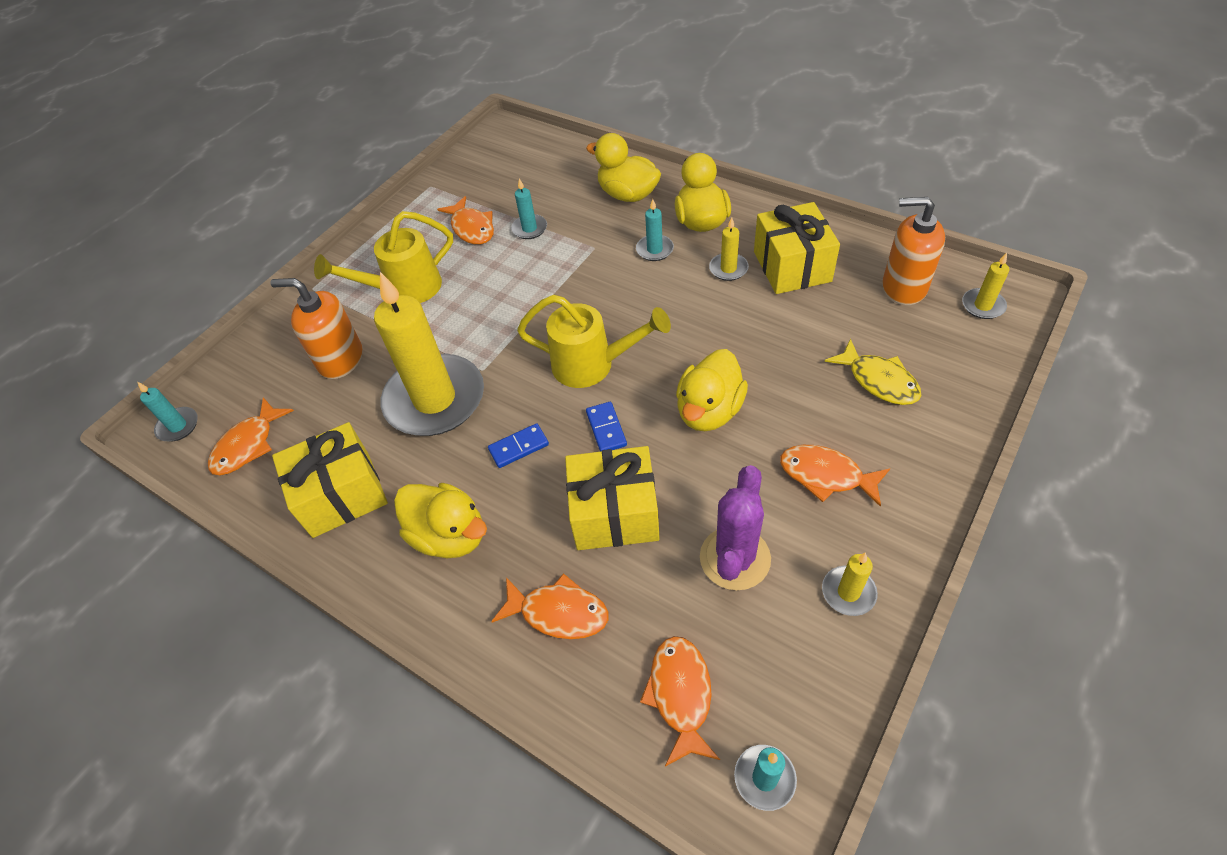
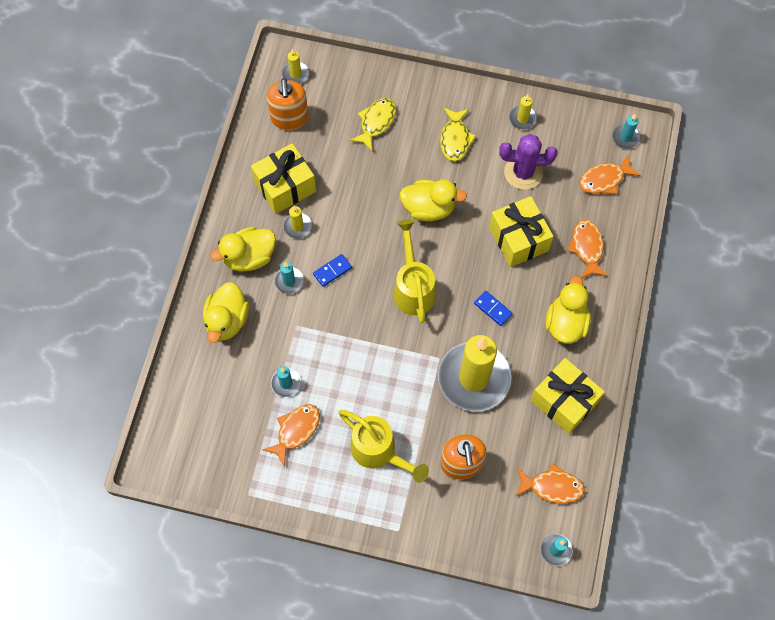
camera: 115 degrees left, 15 degrees up
blue domino [586,402,627,452] -> blue domino moved to [313,254,352,287]
orange fish [780,445,890,507] -> yellow fish [440,108,476,161]

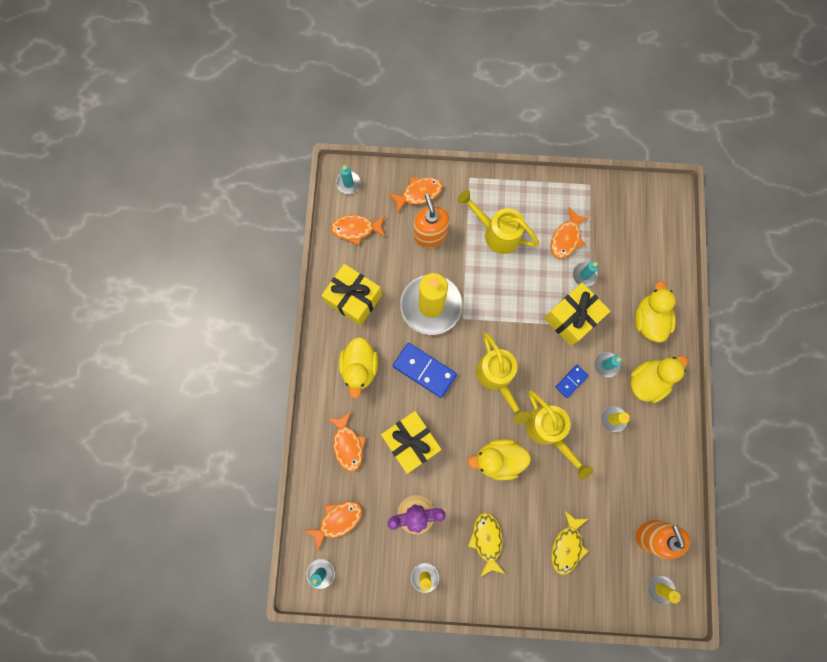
camera: 170 degrees right, 10 degrees up
yellow gift [251,143,316,214] -> yellow gift moved to [544,283,610,346]
blue domino [474,291,513,326] -> blue domino [393,343,457,398], size x1.83
none -> orange fish [388,177,443,214]
none -> yellow watering can [525,390,593,480]

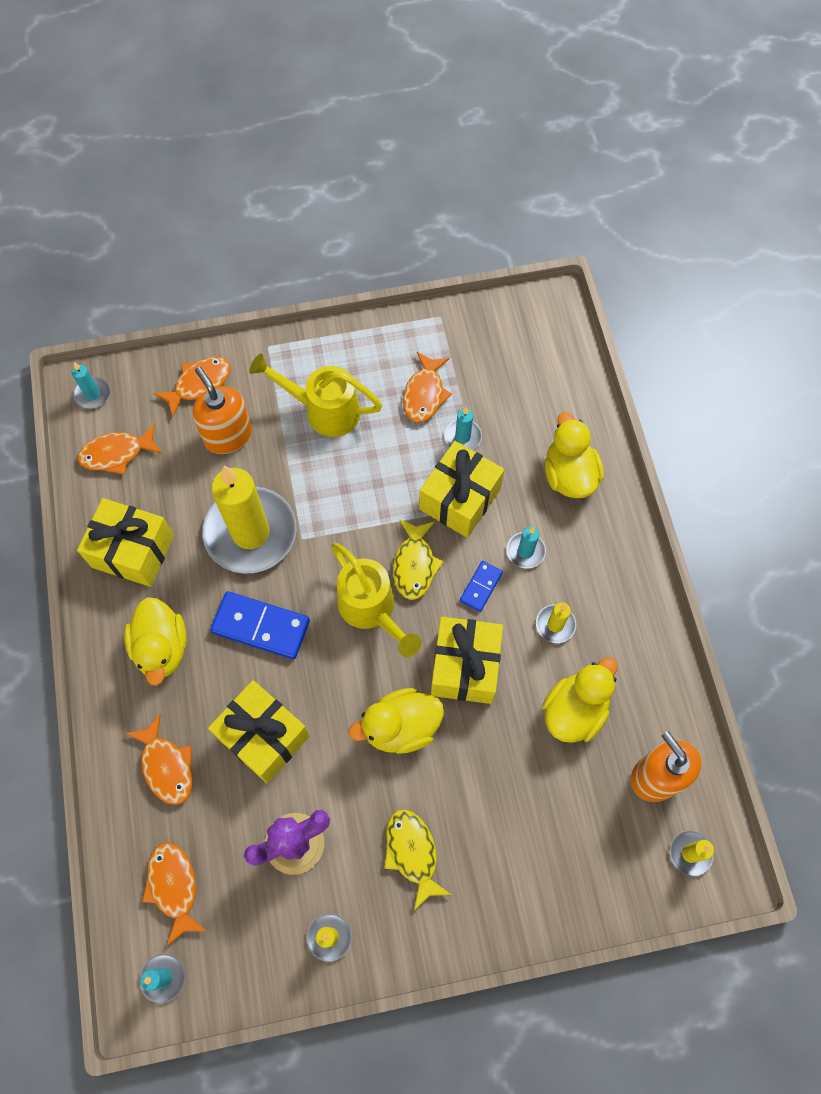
camera: 15 degrees left, 10 degrees down
orange fish [305,501,362,551] -> orange fish turned 60 degrees counterclockwise [142,842,207,946]
yellow watering can [525,390,593,480] -> yellow gift [431,617,503,704]
yellow fish [552,510,589,575] -> yellow fish moved to [393,519,444,600]
yellow duck [630,356,688,403] -> yellow duck moved to [542,657,618,743]

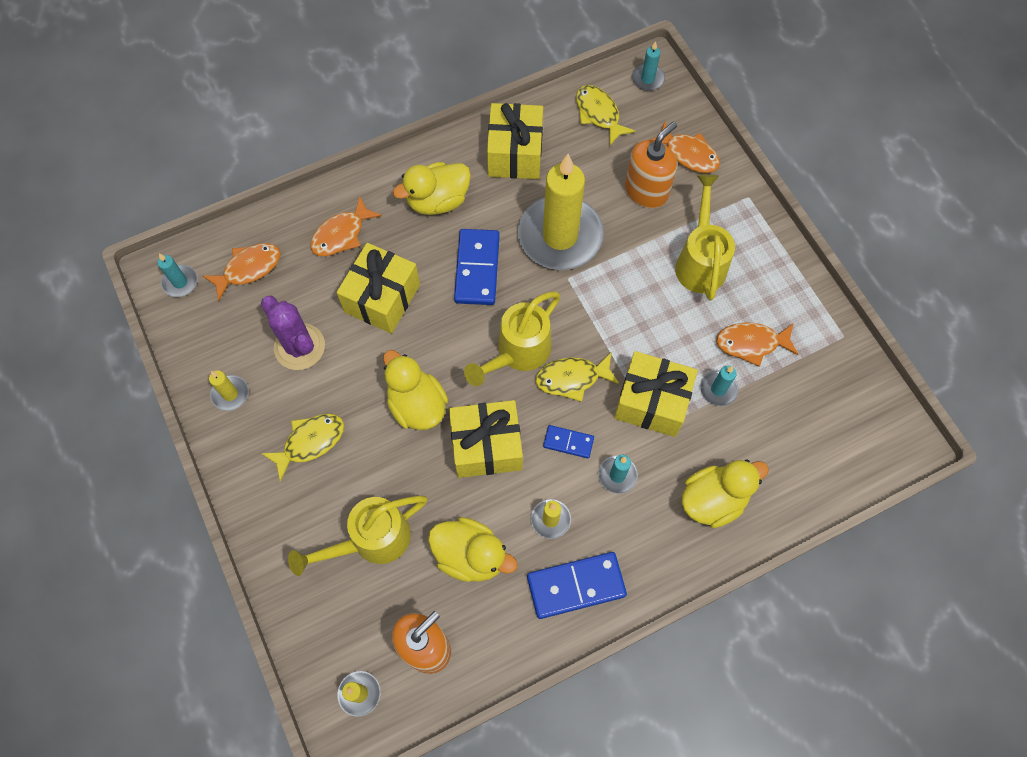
camera: 75 degrees right, 0 degrees up
orange fish [78,424,162,474] -> yellow fish [576,85,636,145]
none -> yellow watering can [288,496,427,576]
none -> blue domino [527,552,627,619]

